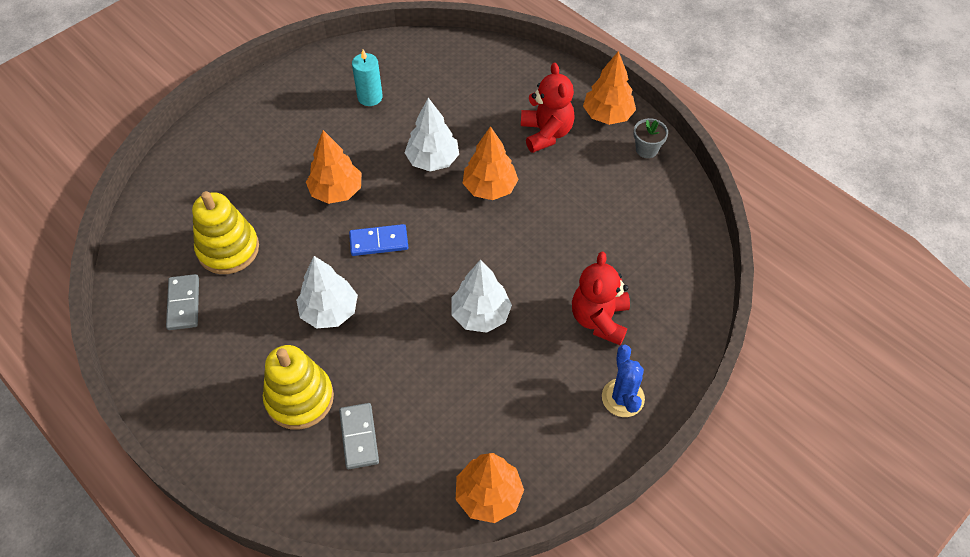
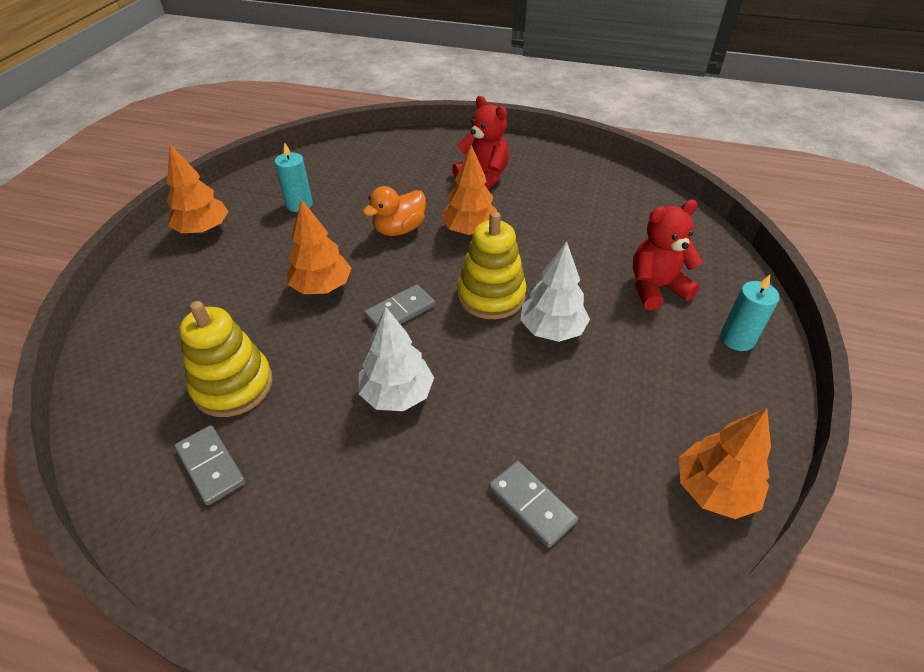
camera: 30 degrees left, 10 degrees down
yellow stacking toy [263,345,334,430] -> yellow stacking toy moved to [457,211,527,319]
blue domino [349,224,408,256] -> grey domino [364,285,435,328]
white tree [404,98,459,172] -> orange duck [363,186,426,236]
red teddy bear [572,252,630,345] -> red teddy bear turned 90 degrees clockwise [633,200,703,310]
orange tree [583,51,636,125] -> orange tree moved to [167,144,229,234]
blue cactus [602,345,645,417] -> turquoise candle [720,275,780,351]
grey flower pot [634,118,668,158] -> none

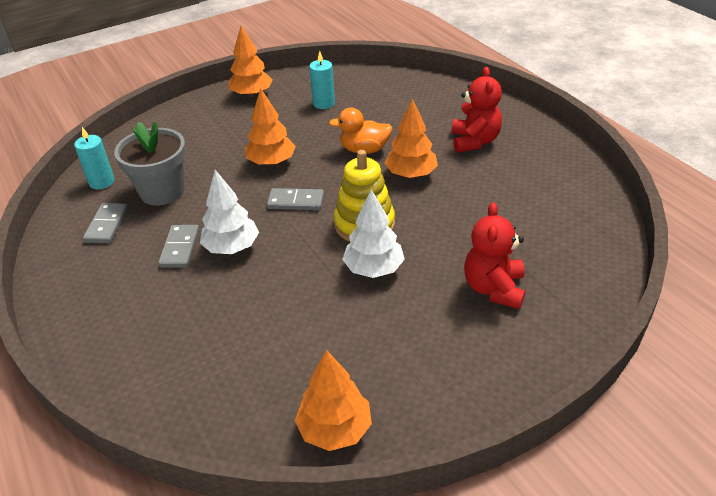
camera: 45 degrees right, 5 degrees down
yellow stacking toy [179,301,273,417] -> grey flower pot [114,121,186,205]
grey domino [489,461,578,548] -> grey domino moved to [158,225,199,268]
red teddy bear [633,200,703,310] -> red teddy bear turned 105 degrees counterclockwise [464,202,525,309]
turquoise candle [720,275,780,351] -> turquoise candle moved to [74,127,114,189]

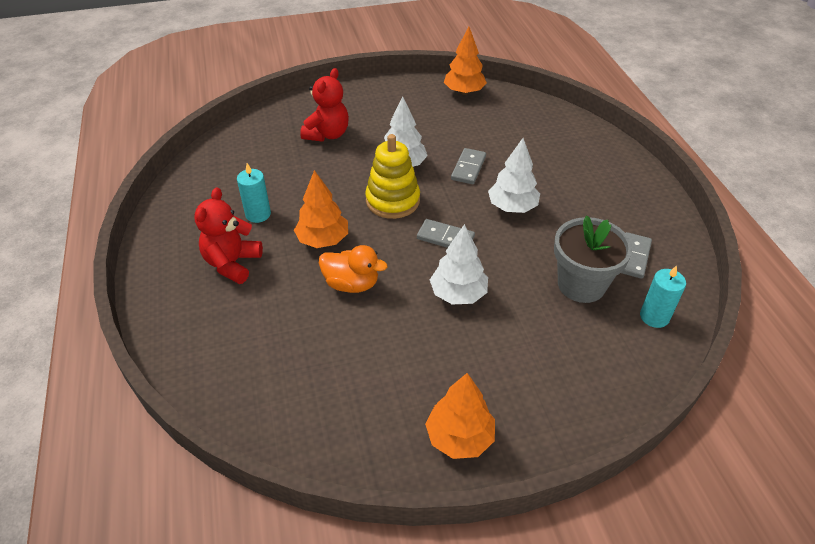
camera: 165 degrees left, 5 degrees up
grey domino [158,225,199,268] -> grey domino moved to [451,148,486,184]
orange tree [245,88,296,166] -> white tree [430,224,488,305]
turquoise candle [309,51,335,109] -> turquoise candle moved to [237,163,271,223]

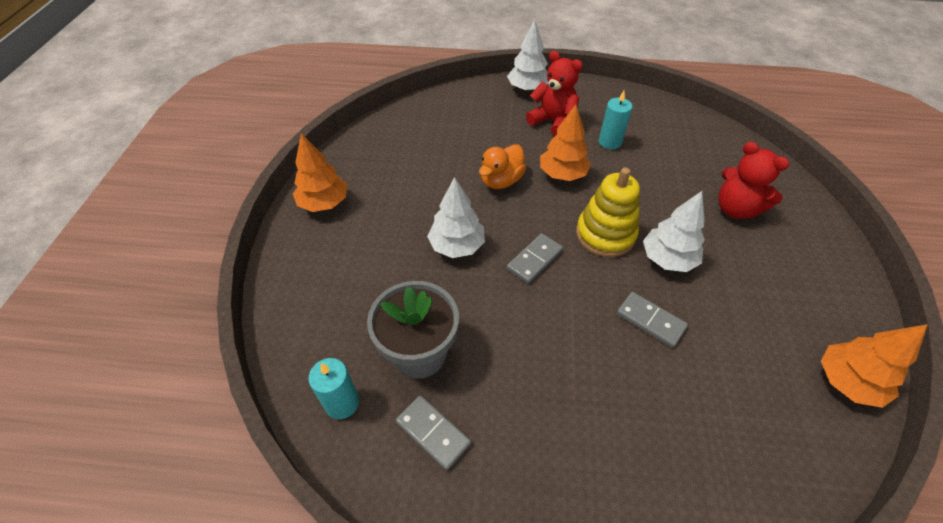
camera: 110 degrees right, 5 degrees up
white tree [488,138,540,213] -> white tree moved to [507,20,548,92]

